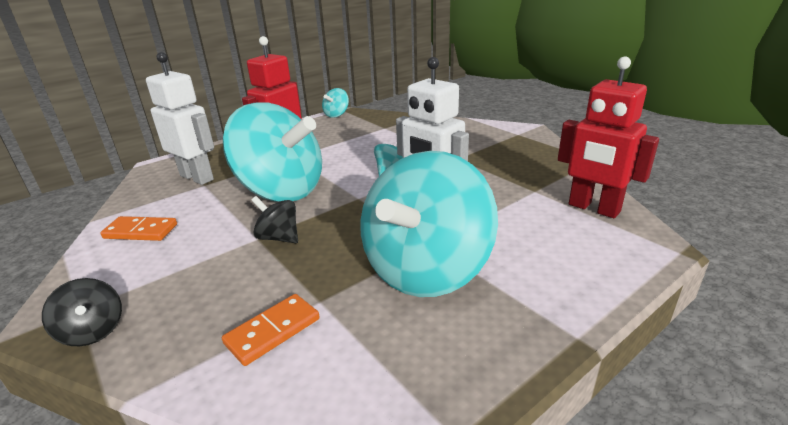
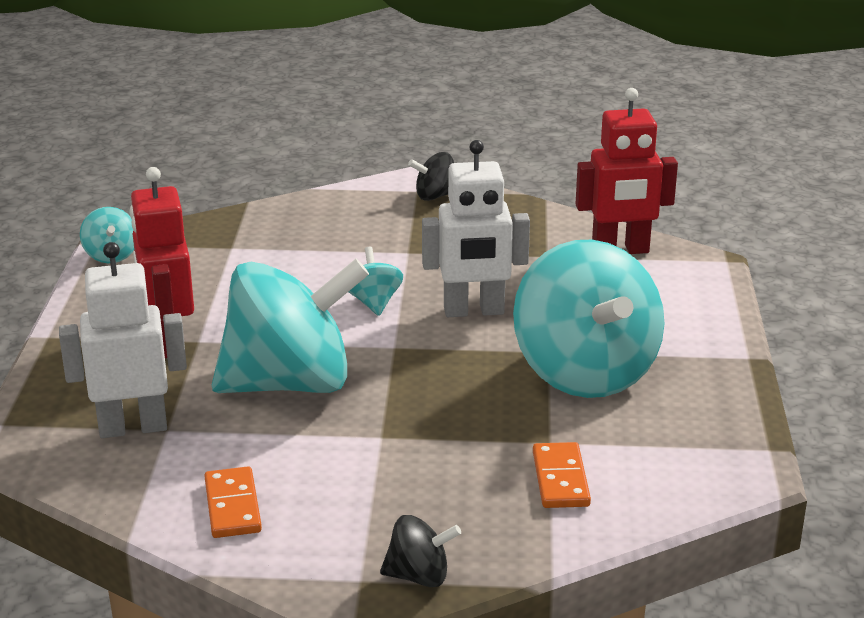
camera: 50 degrees left, 0 degrees up
orange domino [100,216,177,241] -> orange domino turned 60 degrees counterclockwise [204,466,262,538]
black spinning top [251,196,298,243] -> black spinning top moved to [408,152,454,201]

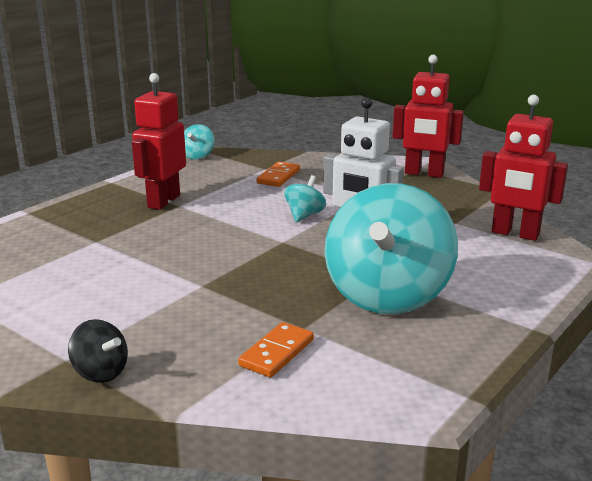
camera: 35 degrees right, 5 degrees down
white robot [59,242,187,438] -> none
orange domino [204,466,262,538] -> orange domino moved to [257,162,300,187]
turquoise spinning top [212,259,369,393] -> none
black spinning top [408,152,454,201] -> red robot [393,55,464,178]

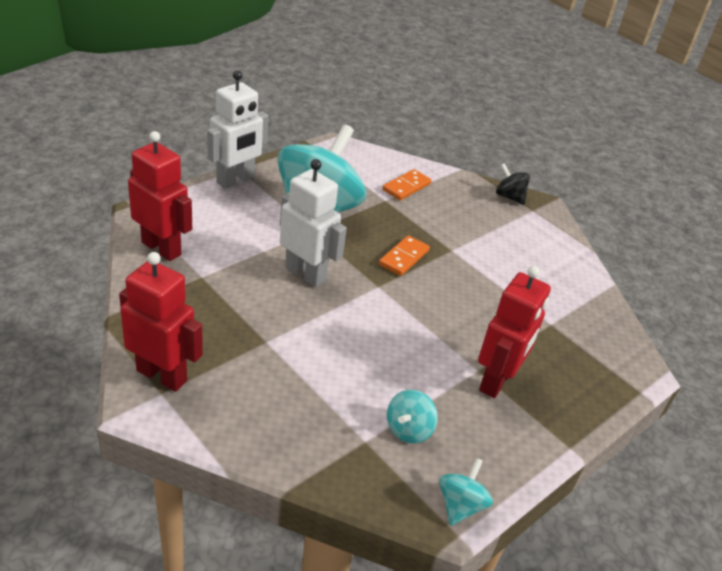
camera: 175 degrees left, 15 degrees up
orange domino [257,162,300,187] -> orange domino moved to [379,235,430,276]
turquoise spinning top [284,175,326,222] -> turquoise spinning top moved to [387,389,438,443]
none -> white robot [207,70,269,189]

